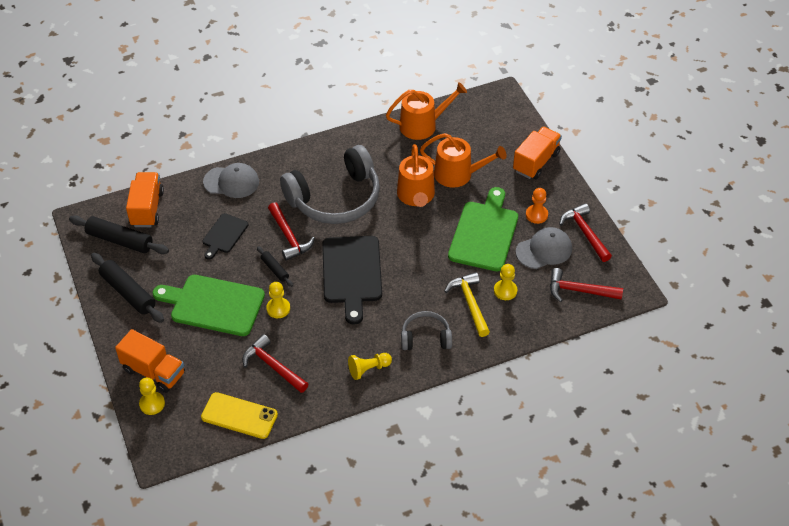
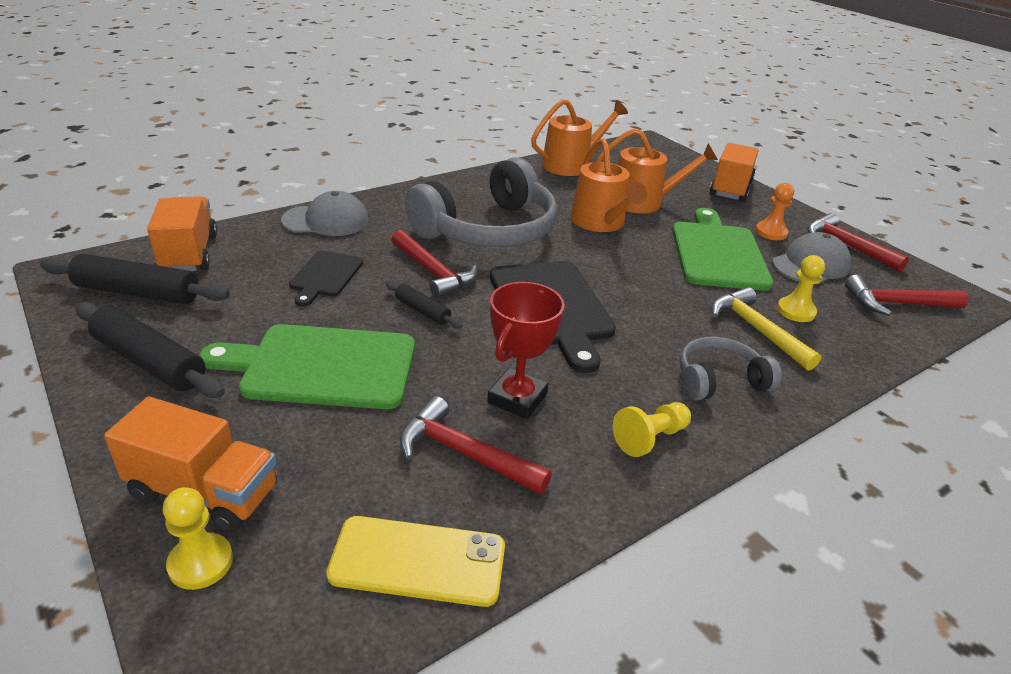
camera: 15 degrees left, 15 degrees down
yellow pawn [266,282,290,318] -> none
none -> red trophy [487,282,565,419]

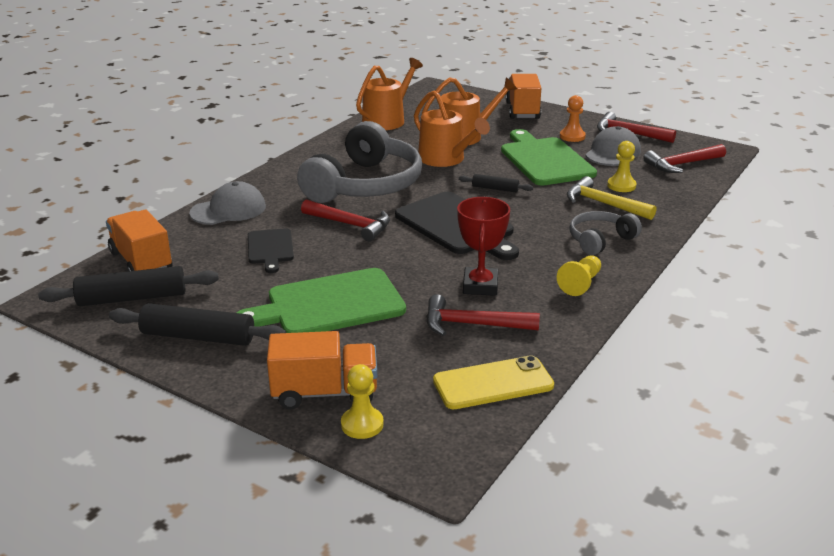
camera: 20 degrees left, 5 degrees down
black rolling pin [385,281,463,328] -> black rolling pin moved to [459,174,533,192]

